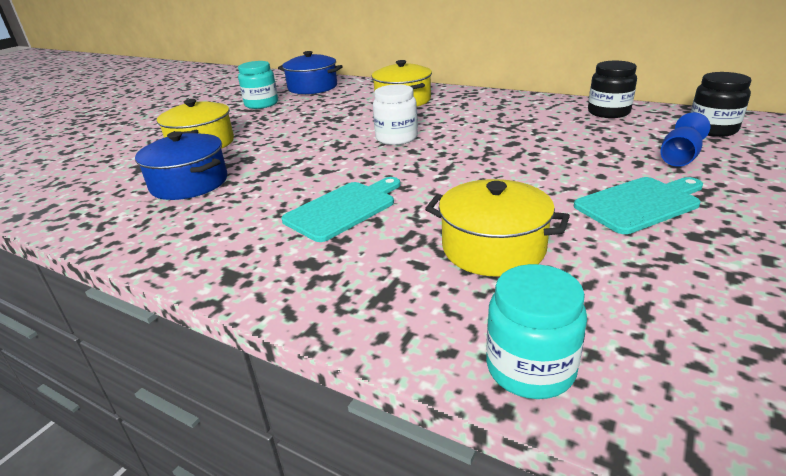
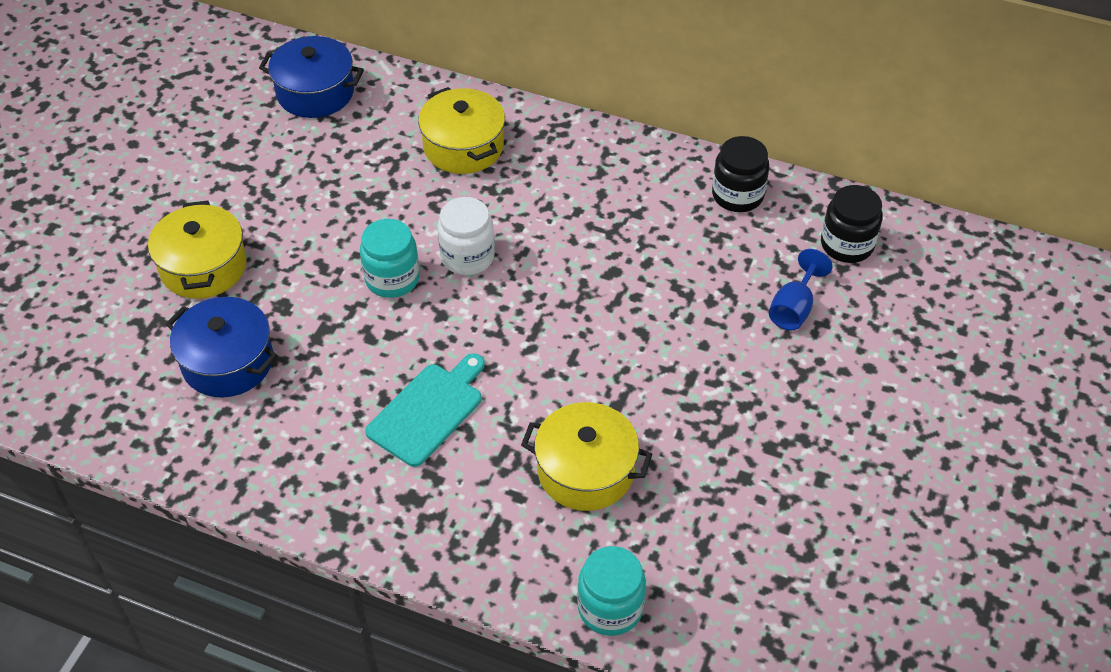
camera: 10 degrees left, 20 degrees up
turquoise jar [238,61,278,109] -> turquoise jar moved to [360,219,420,298]
turquoise cutting board [574,177,703,234] -> none

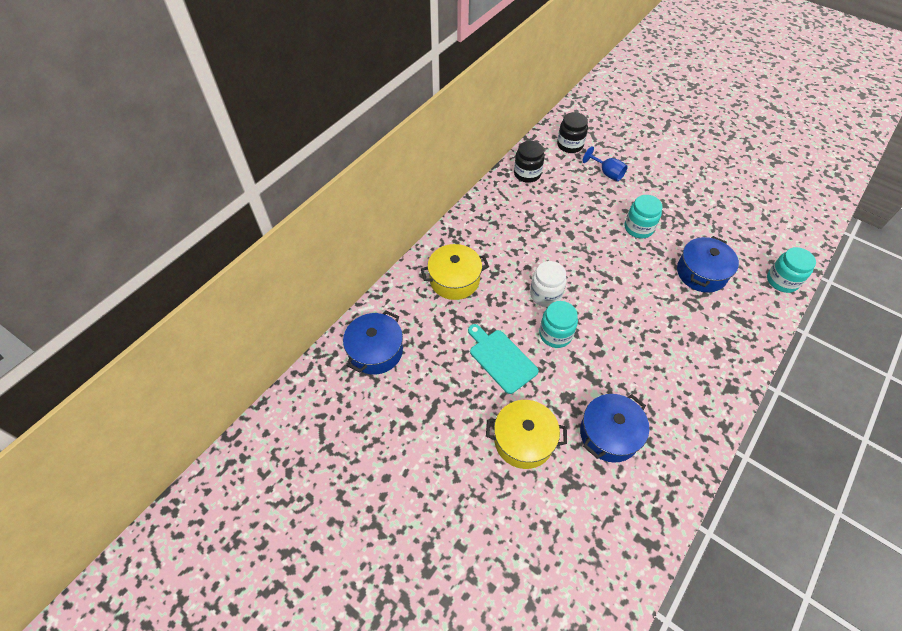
camera: 75 degrees left, 5 degrees up
turquoise cutting board [365,353,485,467] -> turquoise cutting board moved to [468,324,539,394]
yellow pot [521,402,652,511] -> blue pot [677,236,739,293]
none -> turquoise jar [625,195,662,239]

